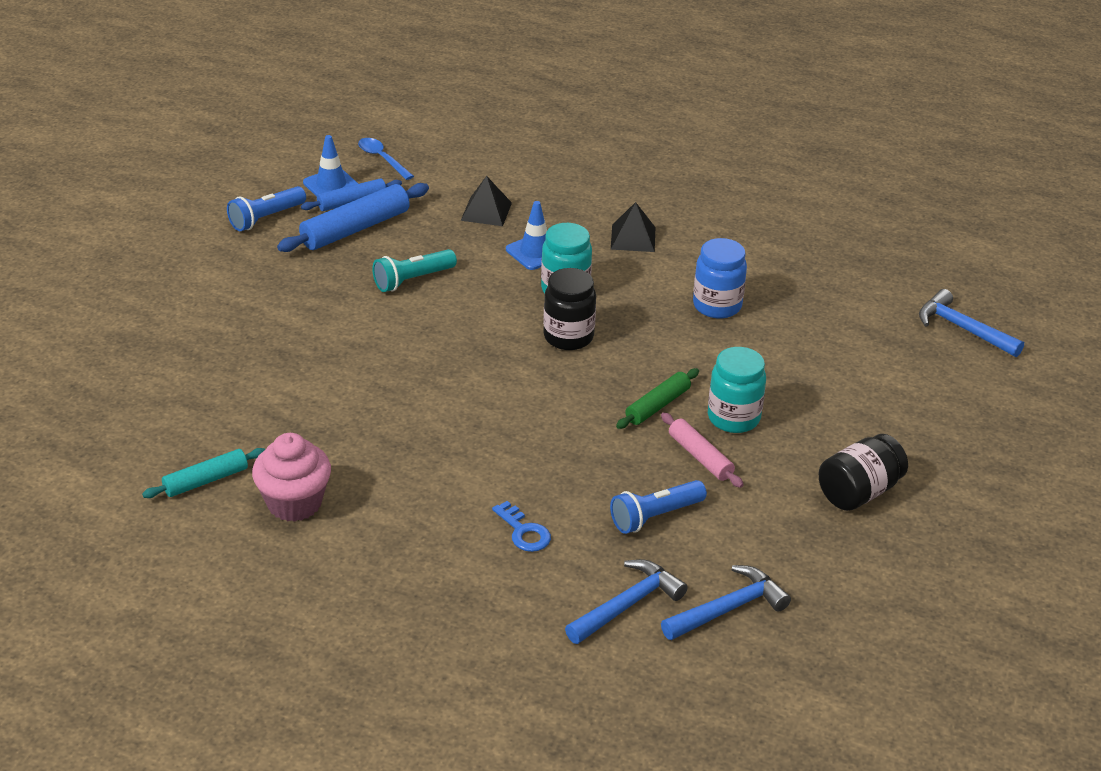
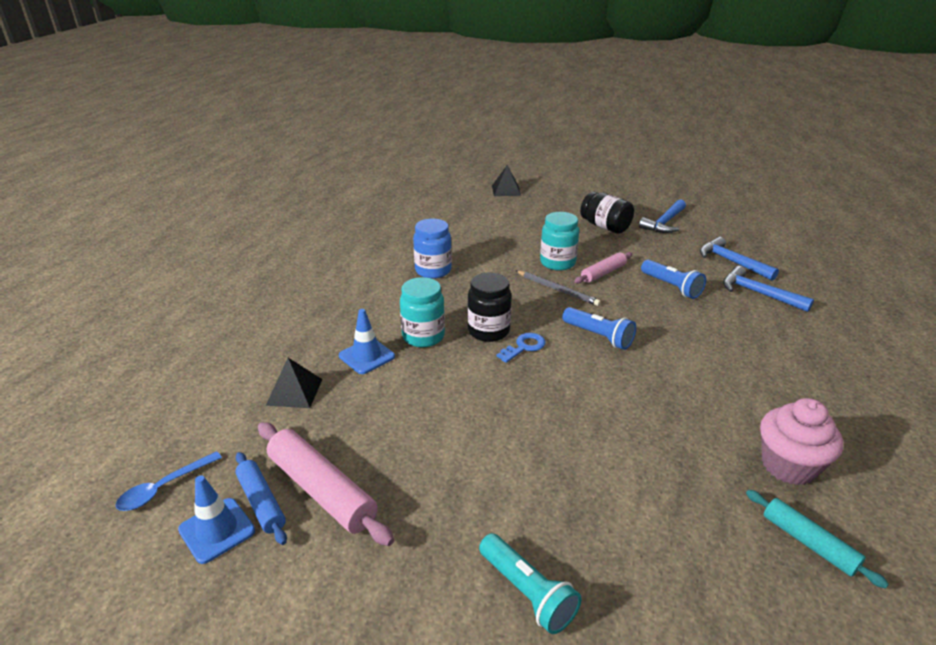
camera: 95 degrees left, 5 degrees down
blue flashlight [227,186,306,231] -> blue flashlight moved to [562,307,636,350]
blue rolling pin [277,183,429,252] -> pink rolling pin [258,422,394,546]
turquoise flashlight [372,249,457,292] -> turquoise flashlight moved to [479,533,582,634]
blue key [492,501,551,552] -> blue key moved to [496,333,546,363]
black pyramid [611,202,655,252] -> black pyramid moved to [492,165,521,196]
green rolling pin [616,368,699,429] -> grey pencil [516,271,601,306]
blue hammer [919,289,1024,357] -> blue hammer moved to [639,199,686,233]

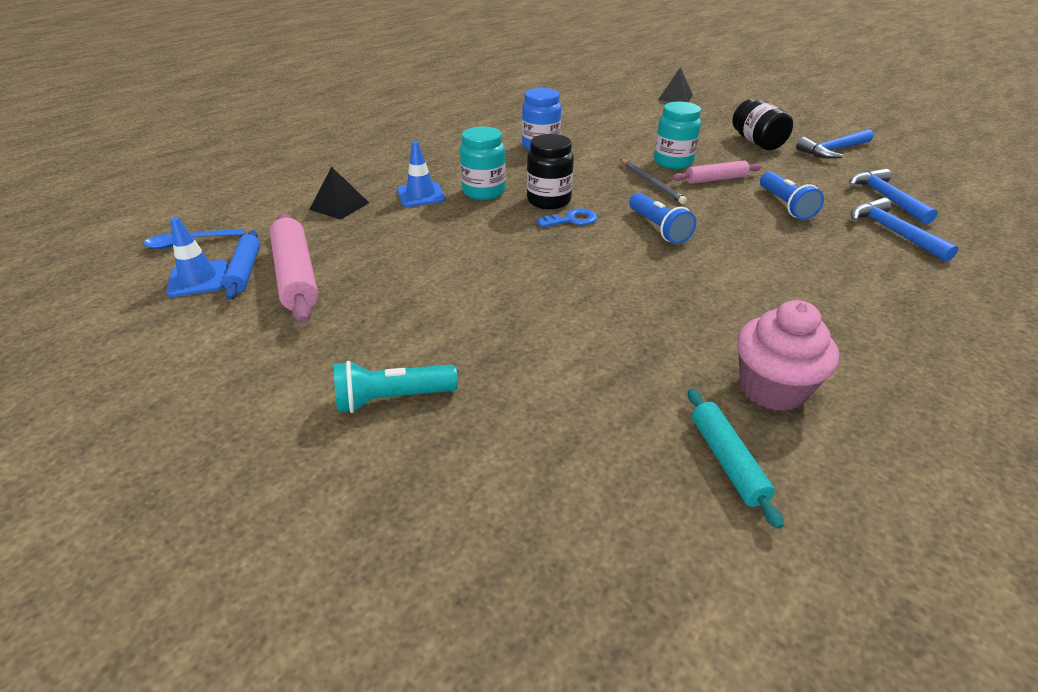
camera: 25 degrees right, 5 degrees up
turquoise flashlight [479,533,582,634] -> turquoise flashlight turned 90 degrees clockwise [334,361,458,413]

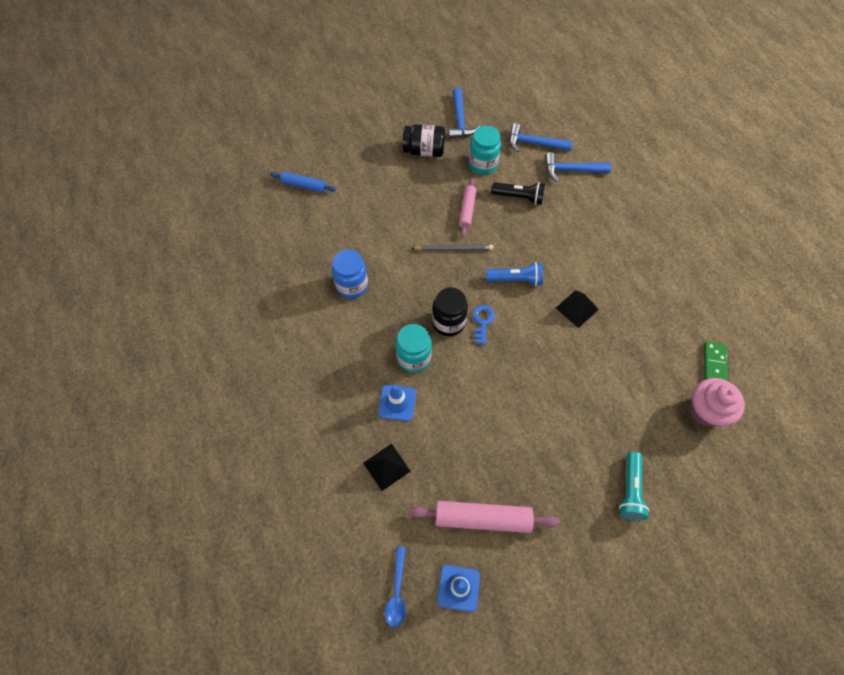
camera: 65 degrees left, 25 degrees up
blue rolling pin [223,230,260,300] -> blue rolling pin moved to [270,171,336,192]
turquoise jar [654,102,701,169] -> turquoise jar moved to [469,126,501,175]
black pyramid [658,67,693,102] -> black pyramid moved to [556,290,599,328]
turquoise rolling pin [688,389,784,529] -> green domino [704,341,728,381]
pink cupcake [737,300,839,411] -> pink cupcake moved to [689,378,745,427]
blue flashlight [760,171,824,220] -> black flashlight [491,182,545,205]

